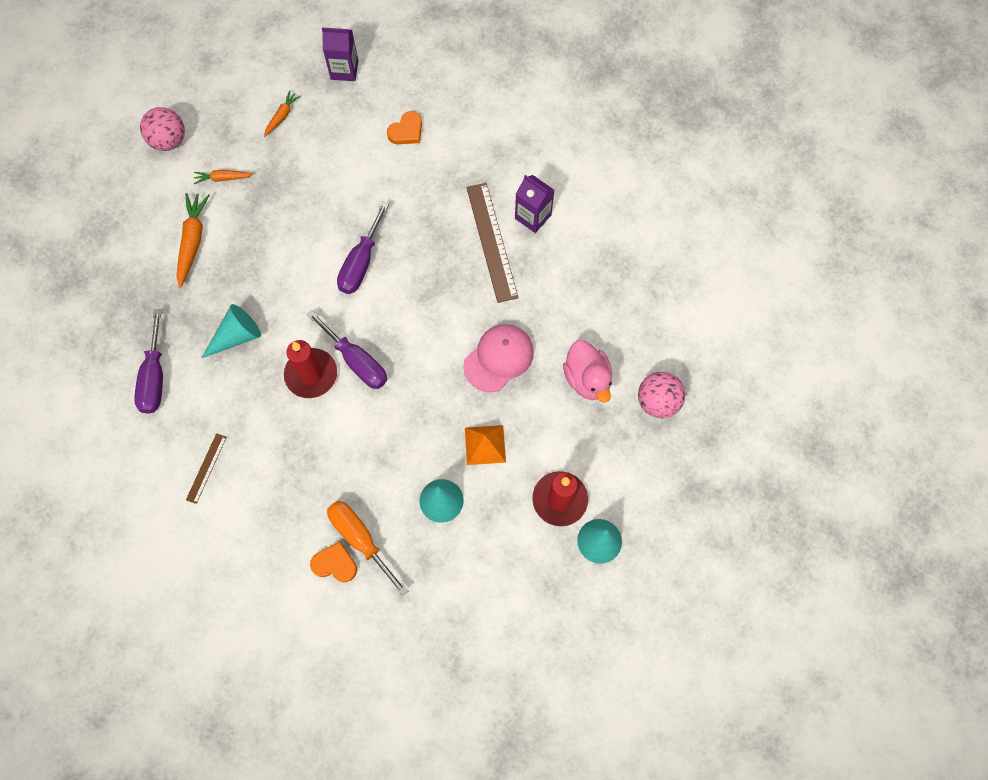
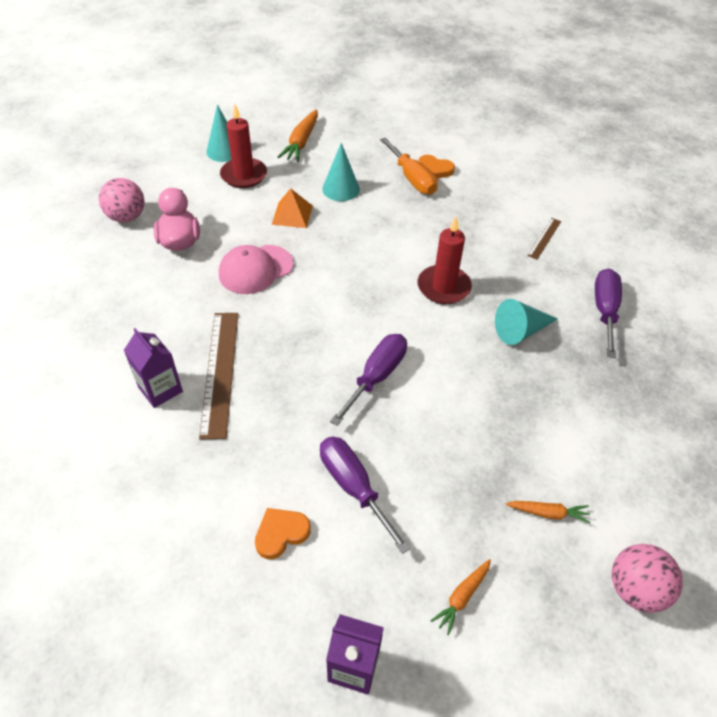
camera: 170 degrees left, 20 degrees down
orange carrot [177,193,210,288] -> orange carrot moved to [277,109,318,162]
purple screwdriver [307,310,387,389] -> purple screwdriver moved to [320,437,411,554]

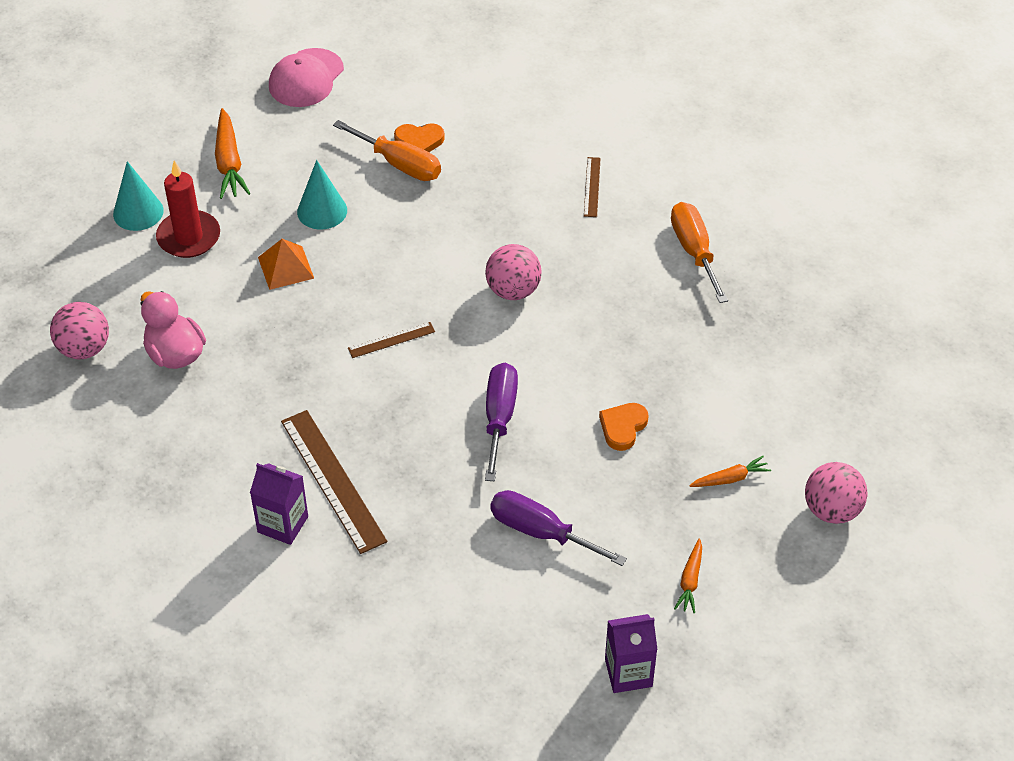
camera: 25 degrees left, 0 degrees up
pink cap [219,245,294,294] -> pink cap moved to [269,48,344,107]
orange heart [255,508,311,559] -> orange heart moved to [599,403,649,451]
red candle [418,216,472,304] -> pink ball [485,244,541,300]
turquoise cone [495,299,558,345] -> none
purple screwdriver [595,268,622,358] -> orange screwdriver [671,202,728,303]
none -> brown ruler [348,322,435,358]

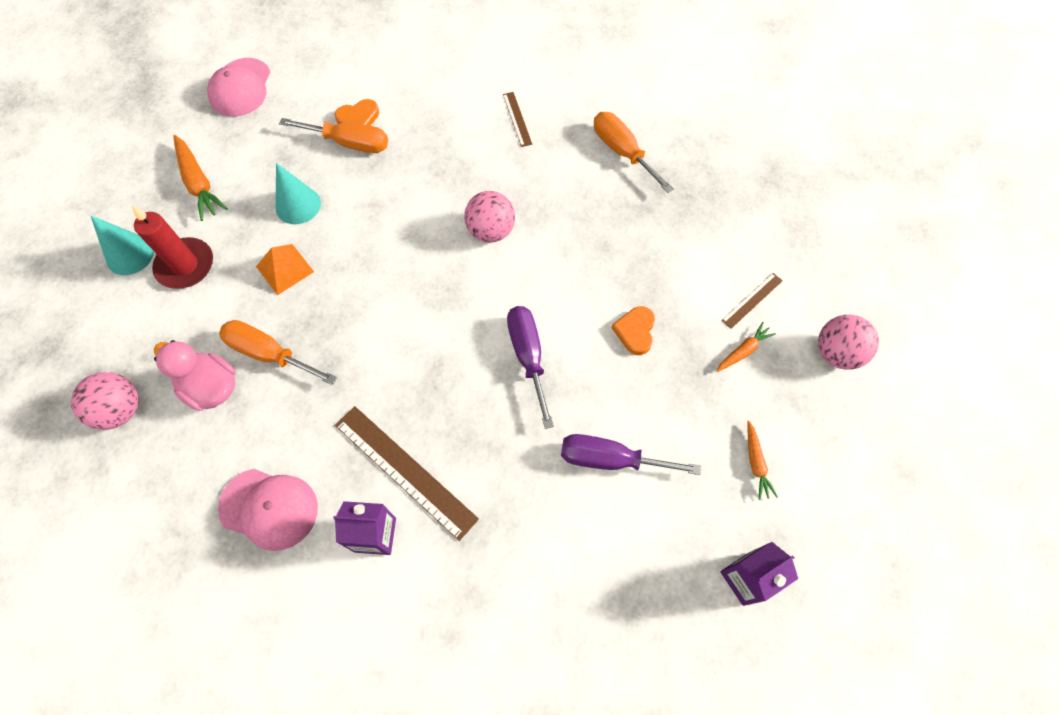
camera: 20 degrees left, 15 degrees up
brown ruler [348,322,435,358] -> brown ruler moved to [721,273,783,329]
none -> pink cap [218,469,318,551]
none -> orange screwdriver [219,320,337,385]

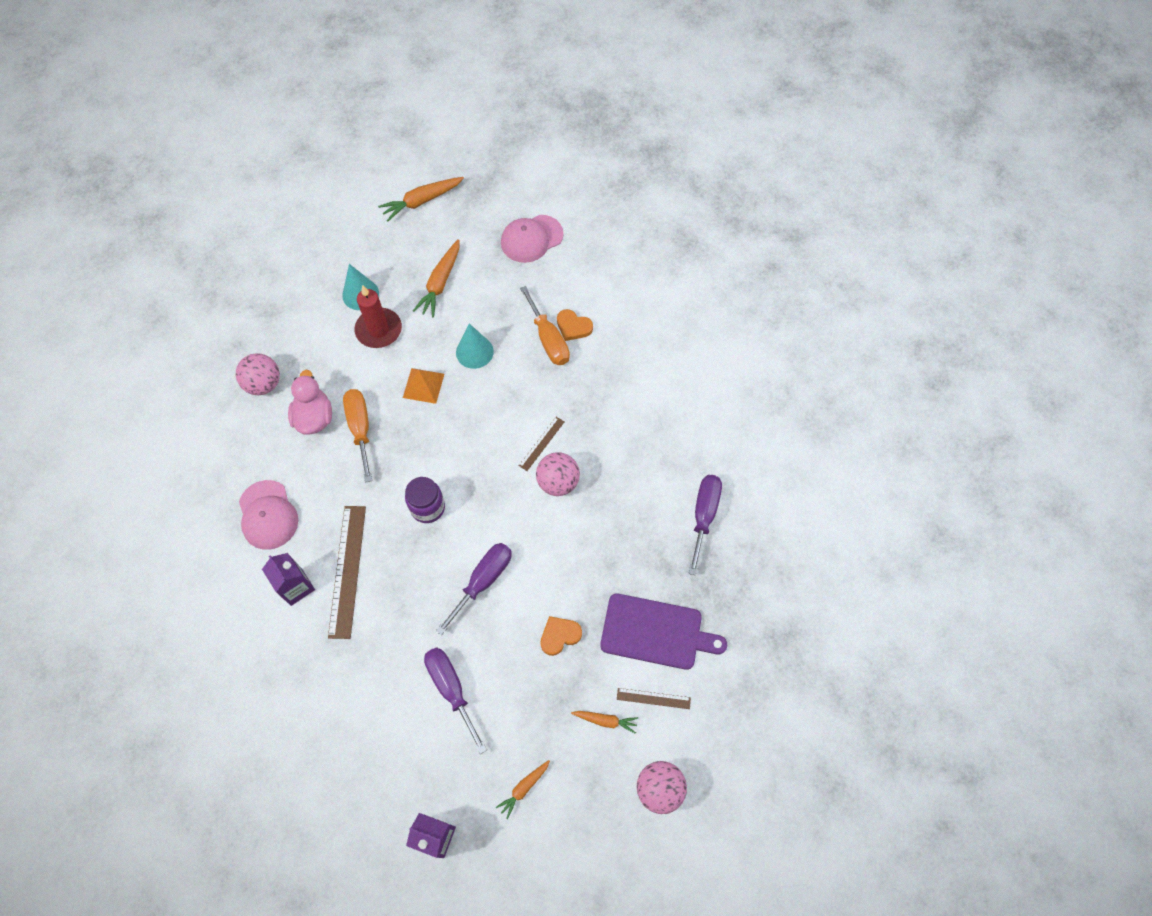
camera: 50 degrees right, 0 degrees up
brown ruler [503,92,532,147] -> brown ruler moved to [519,417,564,471]
orange screwdriver [594,112,674,193] -> purple screwdriver [688,475,722,575]
none -> orange carrot [378,177,464,221]
none -> purple jar [405,477,445,523]
none -> purple cutting board [600,593,727,670]

